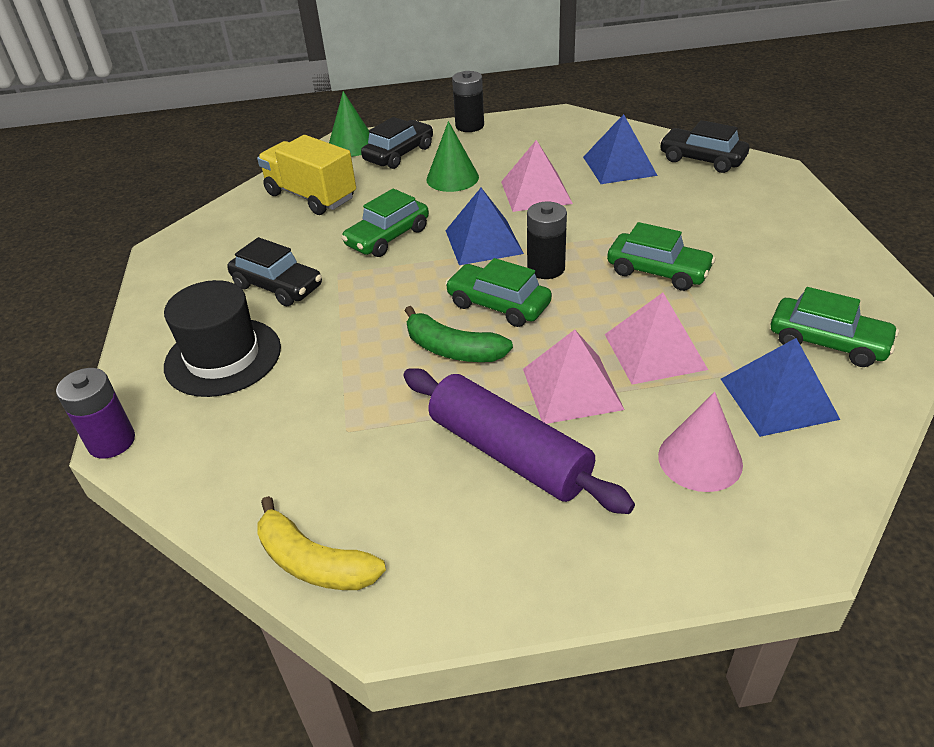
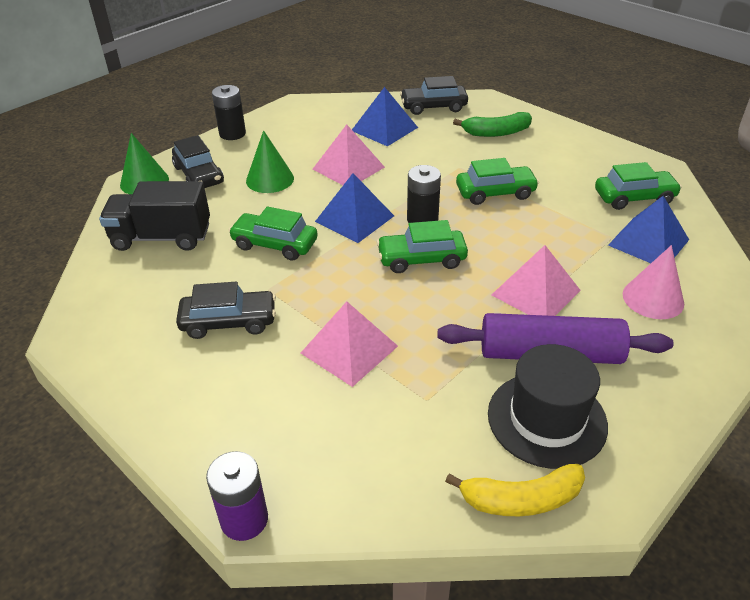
camera: 40 degrees left, 0 degrees up
black hat [164,280,281,397] -> black hat moved to [488,344,608,469]
yellow truck [257,135,356,215] -> black truck [99,181,210,251]
green car [341,188,429,257] -> green car turned 105 degrees clockwise [228,206,318,261]
black car [361,117,433,169] -> black car turned 150 degrees clockwise [172,135,224,188]
green banana [405,306,513,362] -> green banana moved to [453,112,532,137]
pink pyramid [605,293,708,385] -> pink pyramid moved to [301,301,398,387]

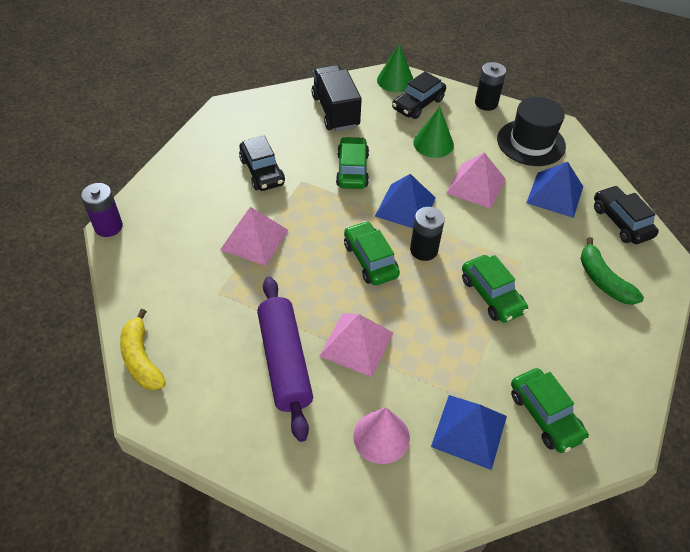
camera: 70 degrees right, 10 degrees up
black hat [488,344,608,469] -> black hat moved to [497,97,566,166]

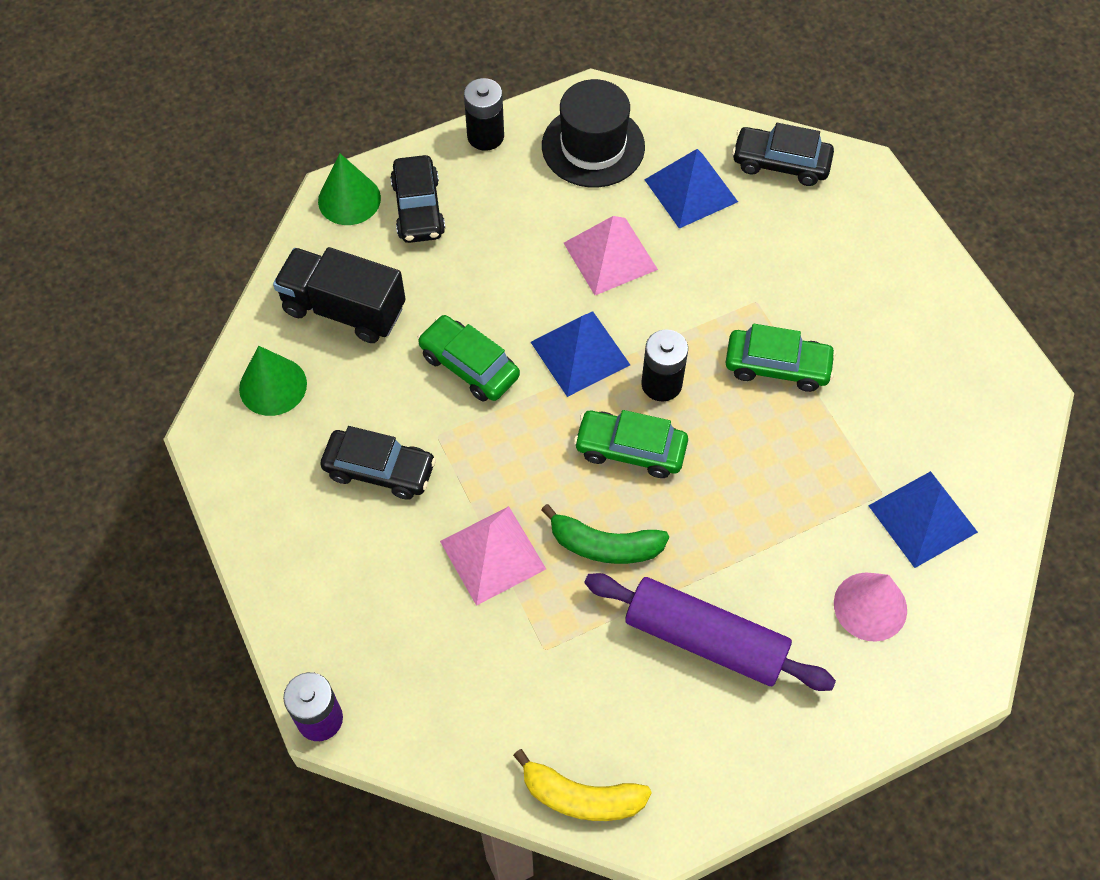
camera: 50 degrees left, 10 degrees up
pink pyramid [320,313,393,377] -> none
green cone [413,106,454,158] -> green cone moved to [239,346,307,416]
green car [511,368,589,453] -> none
green banana [580,237,644,305] -> green banana moved to [541,504,669,564]

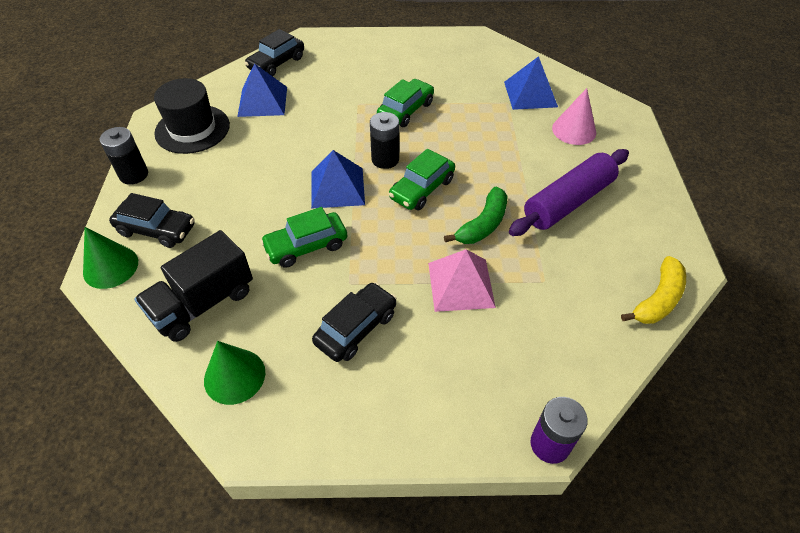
camera: 65 degrees left, 10 degrees down
pink pyramid [564,216,658,295] -> none

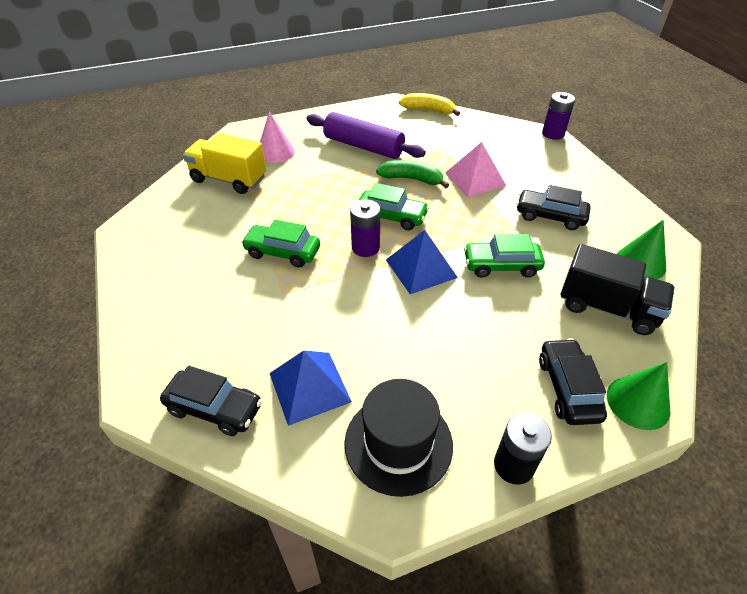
camera: 110 degrees left, 5 degrees down
green car [260,207,347,268] -> green car turned 135 degrees clockwise [464,234,545,278]
black battery [370,112,399,169] -> purple battery [350,199,380,257]
blue pyramid [504,56,558,110] -> yellow truck [183,133,266,194]

